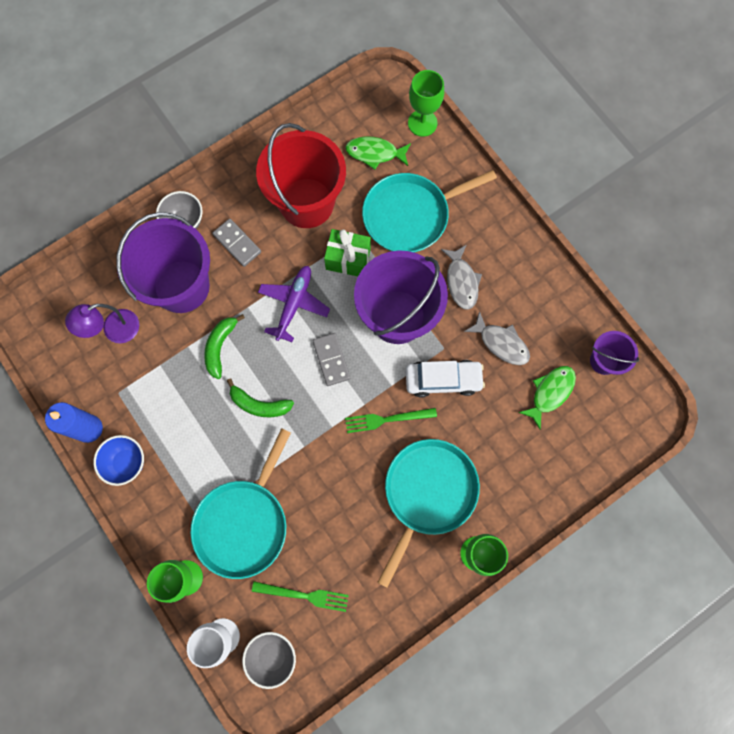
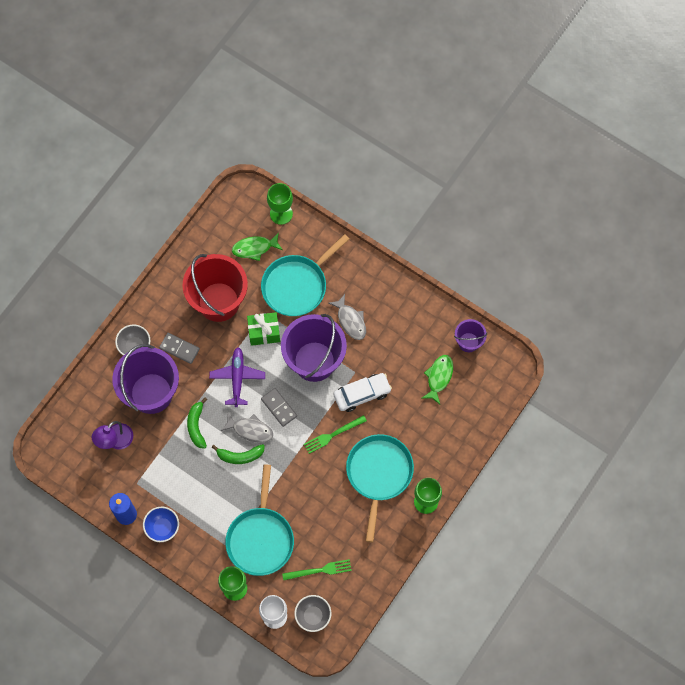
camera: 20 degrees left, 5 degrees down
grey fish [464,311,530,365] -> grey fish moved to [221,413,273,443]

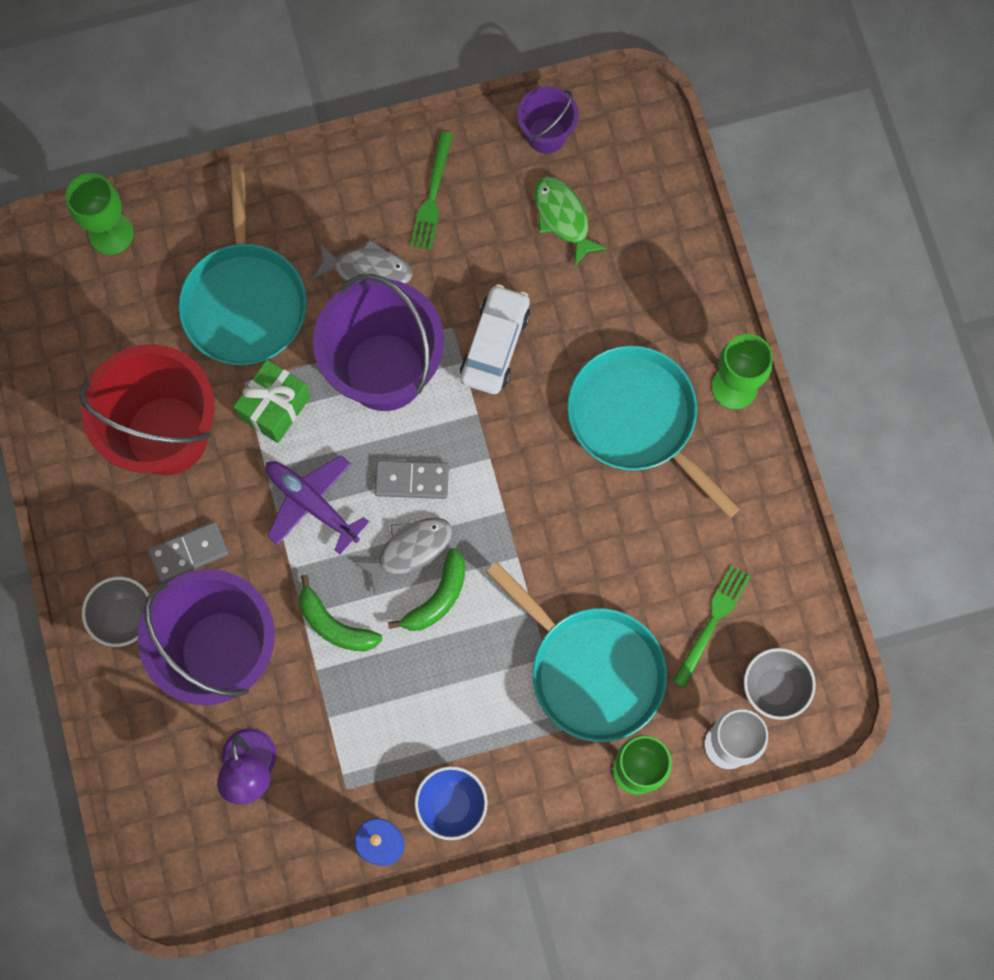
camera: 50 degrees left, 5 degrees up
green fish [232,232,282,261] -> none
green fork [304,415,367,454] -> green fork moved to [410,132,453,250]

